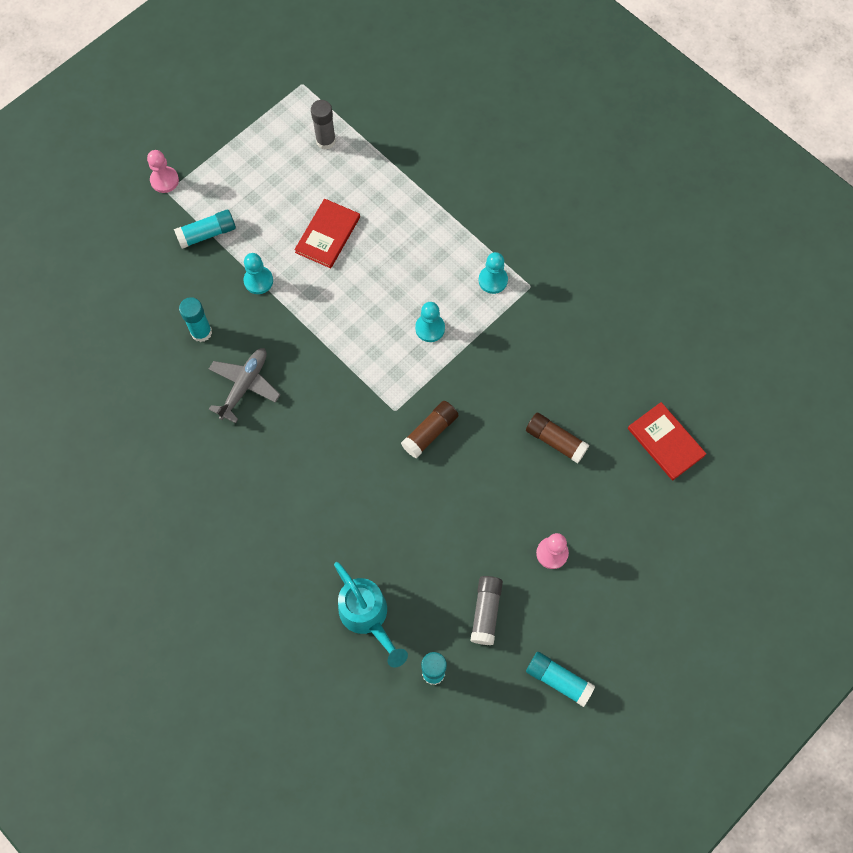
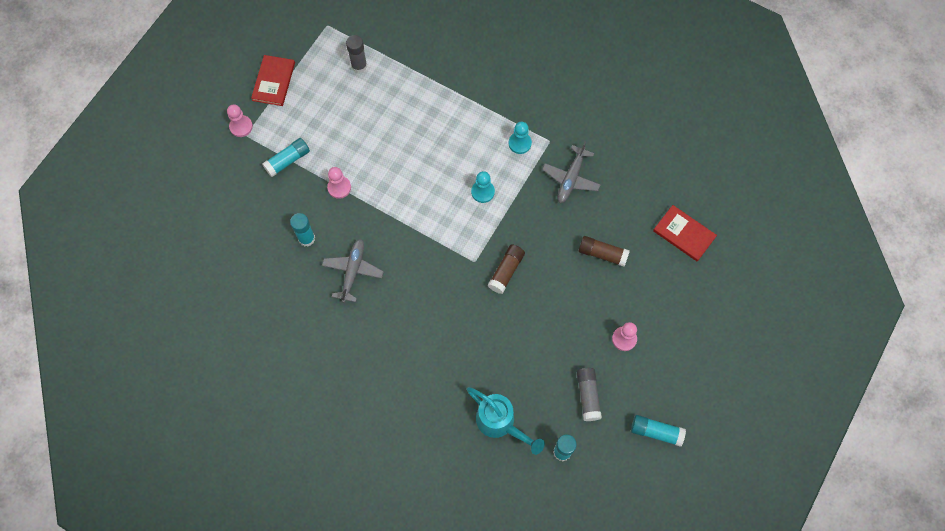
camera: 15 degrees left, 0 degrees up
turquoise pawn [243,253,273,294] -> pink pawn [327,167,351,199]
red book [294,199,360,268] -> red book moved to [251,55,295,106]
none -> grey plane [542,141,600,203]

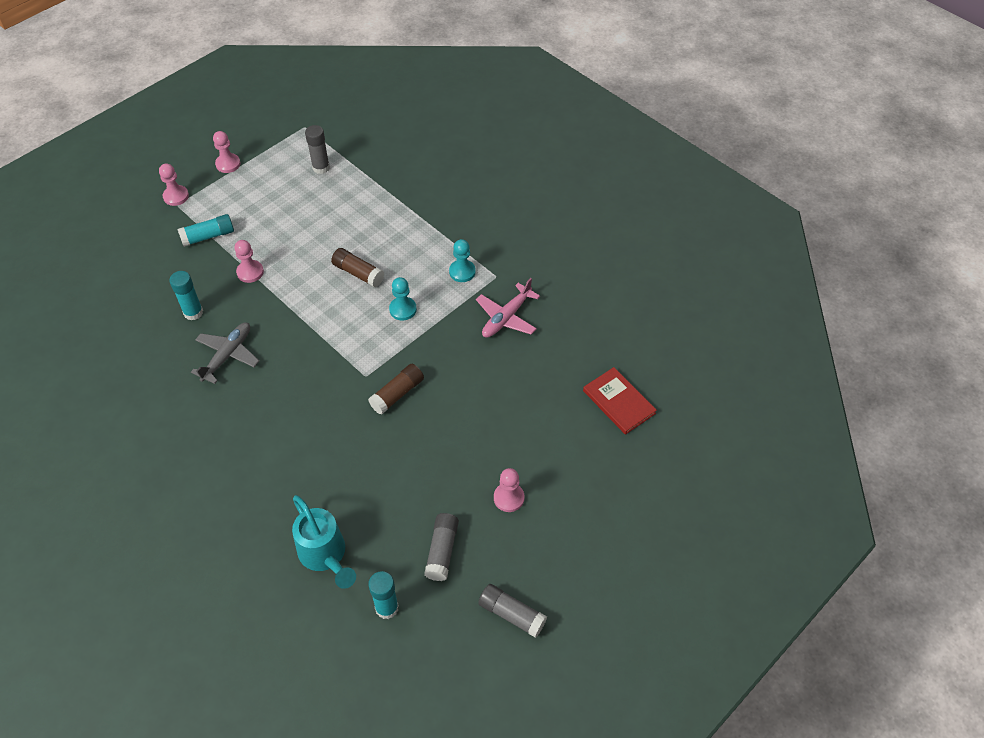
camera: 15 degrees right, 15 degrees down
red book [251,55,295,106] -> pink pawn [213,131,240,173]
grey plane [542,141,600,203] -> pink plane [476,278,540,338]
brown glue stick [579,236,630,267] -> brown glue stick moved to [331,248,384,287]
turquoise glue stick [631,415,686,447] -> grey glue stick [478,584,547,638]

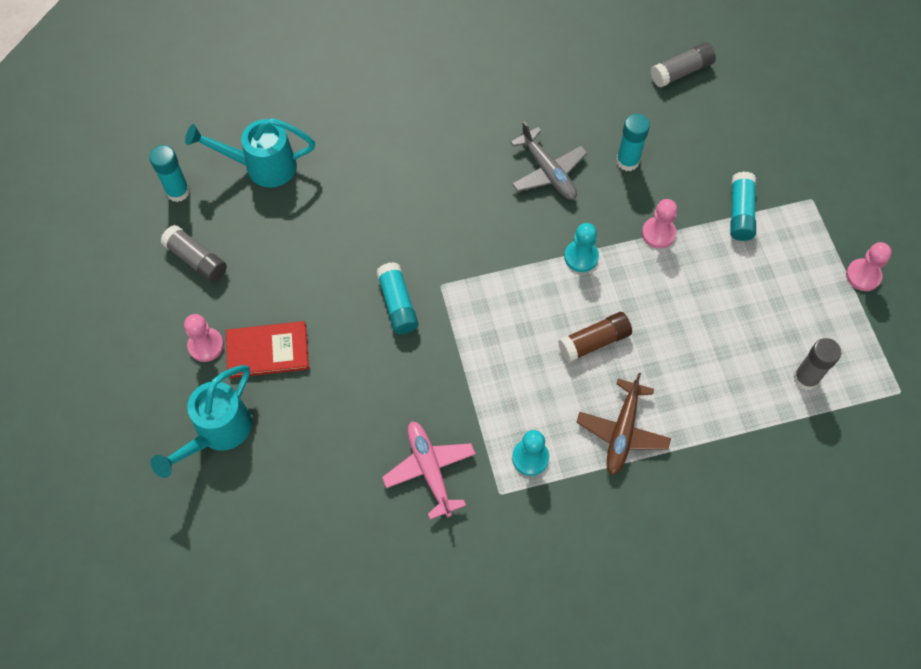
camera: 120 degrees right, 10 degrees up
pink pawn [159,163,189,206] -> none
brown glue stick [368,364,424,415] -> turquoise glue stick [376,262,418,334]
turquoise pawn [389,277,417,321] -> turquoise pawn moved to [564,223,599,272]
grey glue stick [478,584,547,638] -> grey glue stick moved to [651,42,716,88]
red book [583,367,657,435] -> red book moved to [226,321,309,378]
none -> turquoise watering can [151,365,252,478]
none -> brown plane [576,373,671,475]

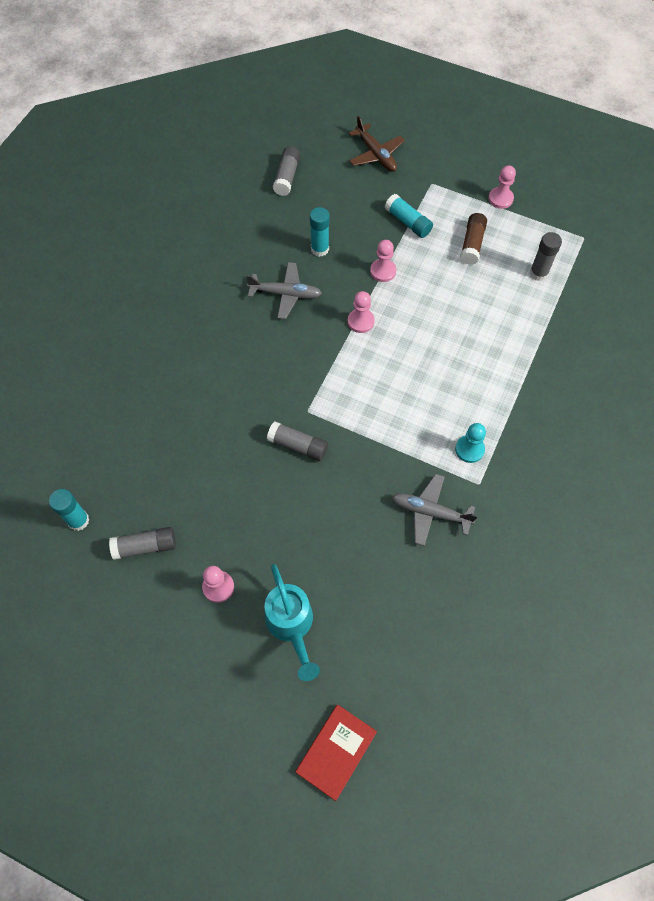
camera: 50 degrees left, 0 degrees up
turquoise watering can [185,118,315,188] -> none
red book [226,321,309,378] -> red book moved to [295,705,377,801]
turquoise glue stick [376,262,418,334] -> grey glue stick [267,421,328,461]
pink plane [382,421,476,520] -> grey plane [392,474,478,546]
brown glue stick [558,312,632,362] -> brown glue stick moved to [460,213,487,265]
turquoise pawn [564,223,599,272] -> pink pawn [348,291,375,333]
brown plane [576,373,671,475] -> brown plane moved to [348,116,405,172]

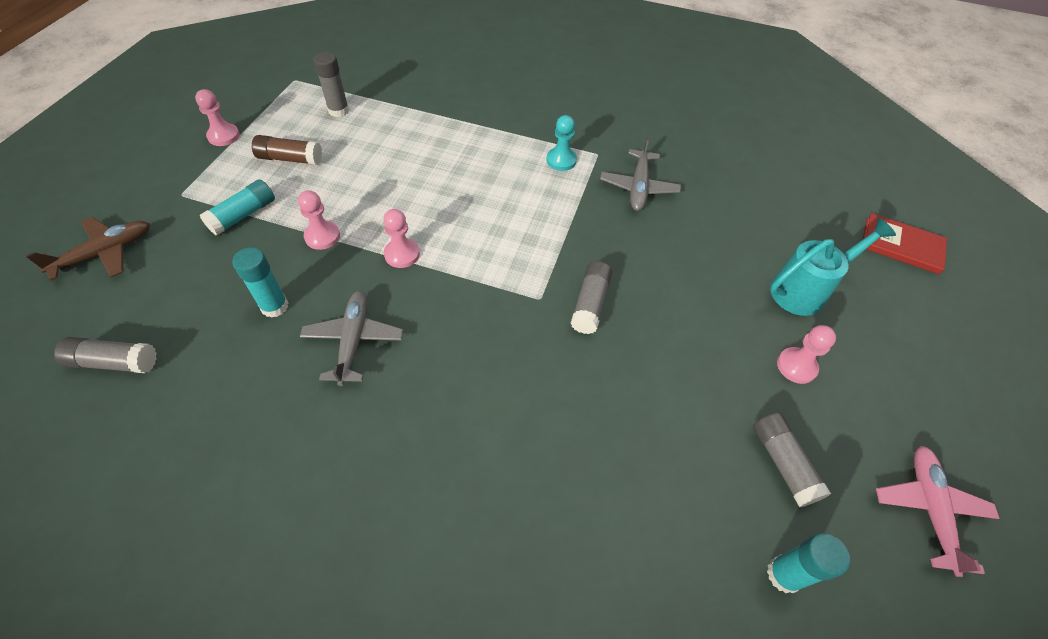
camera: 100 degrees left, 10 degrees down
none -> pink plane [876,446,1000,577]

